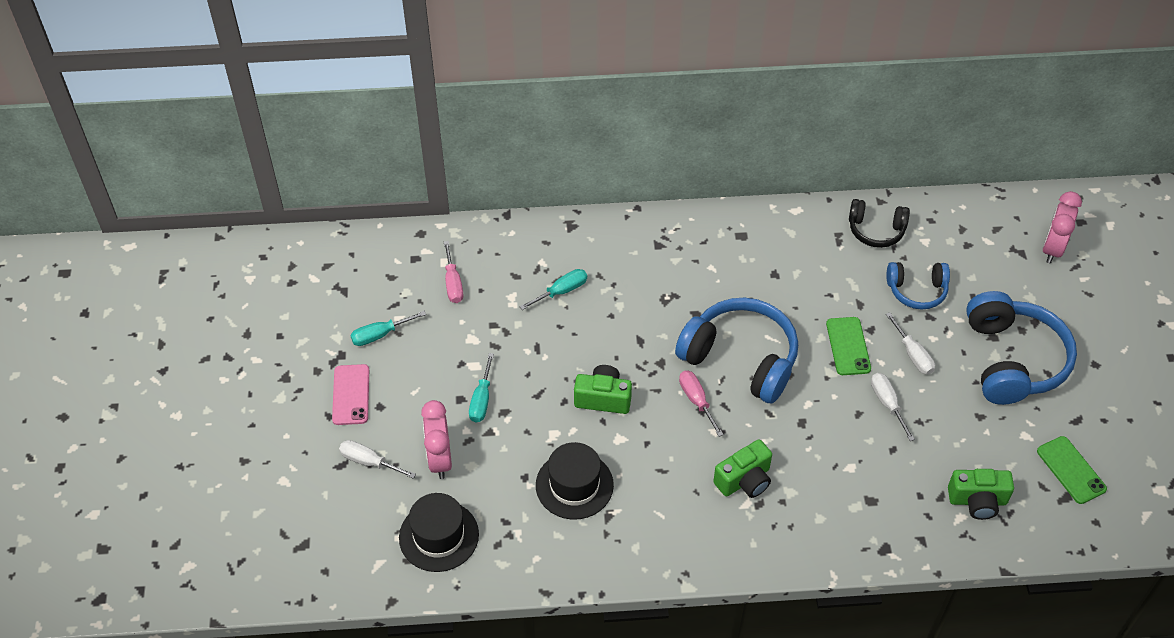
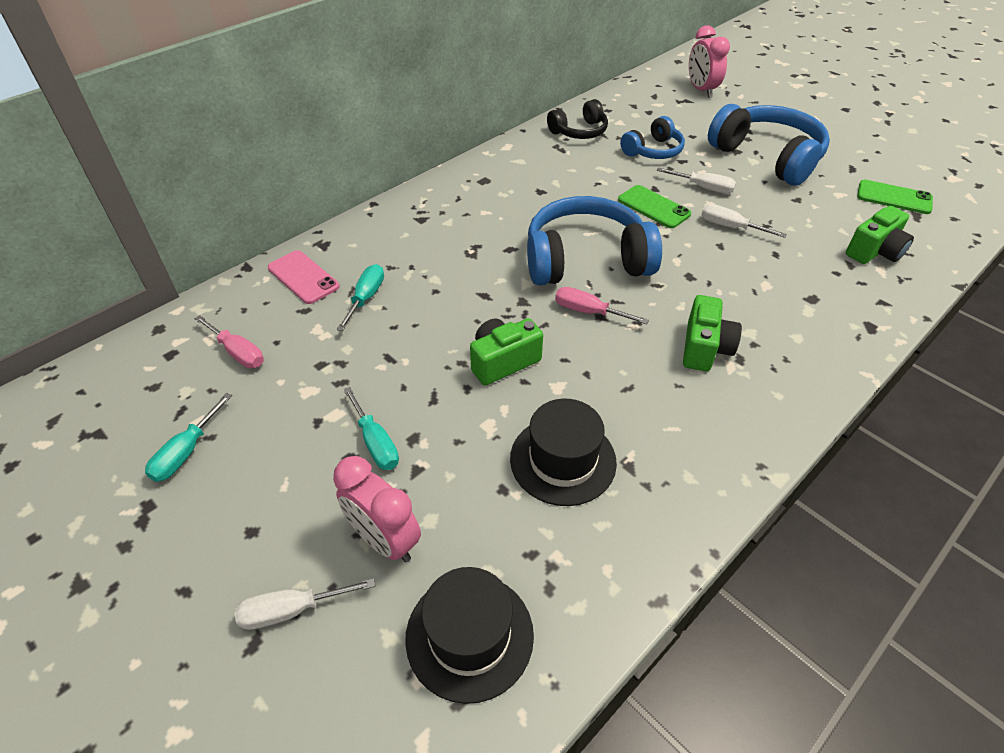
camera: 40 degrees left, 5 degrees down
pink phone [332,364,369,425] -> pink phone moved to [268,250,340,304]

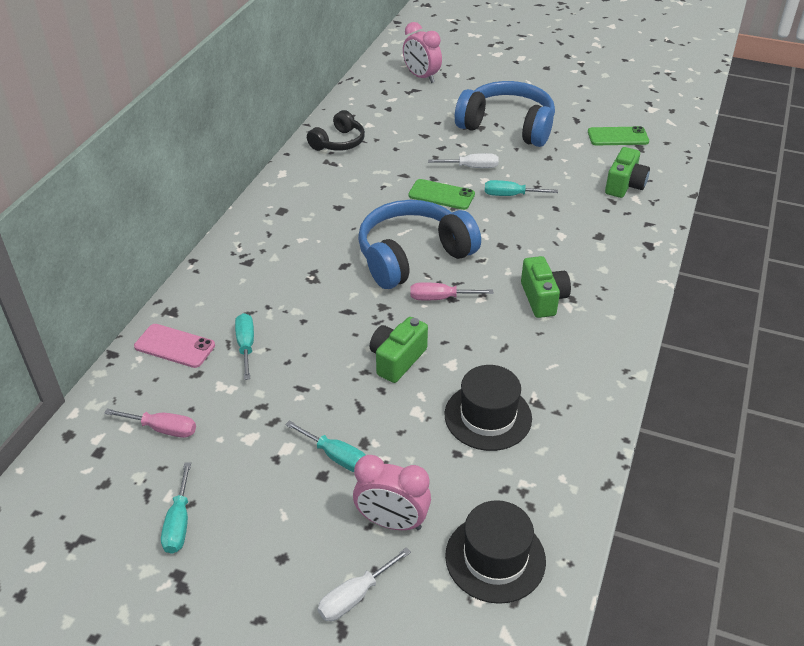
camera: 25 degrees left, 5 degrees down
blue headphones [620,116,685,159] -> none
white screwdriver [702,204,787,238] -> turquoise screwdriver [485,180,558,196]

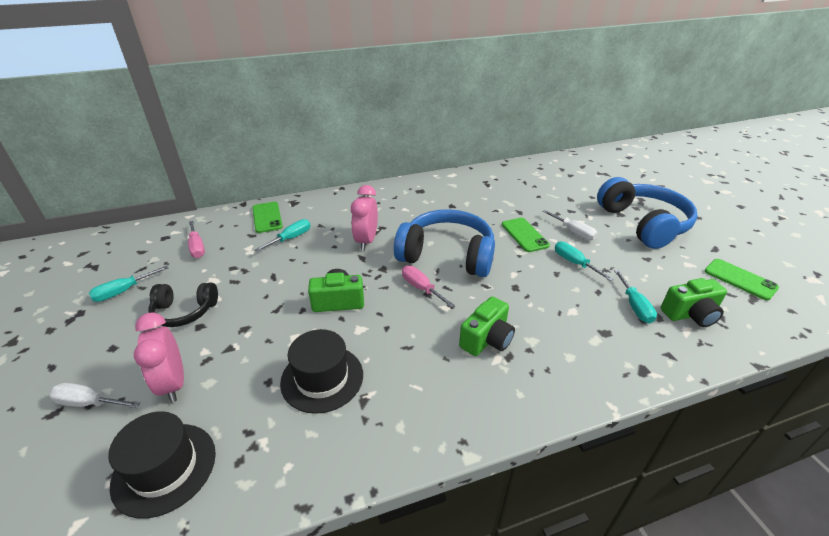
camera: 50 degrees right, 5 degrees down
pink phone [134,324,215,368] -> green phone [252,202,283,233]
turquoise screwdriver [285,421,366,472] -> turquoise screwdriver moved to [614,270,657,324]
black headphones [307,110,365,151] -> black headphones moved to [148,283,218,327]
pink clock [403,22,442,83] -> pink clock moved to [351,185,378,251]

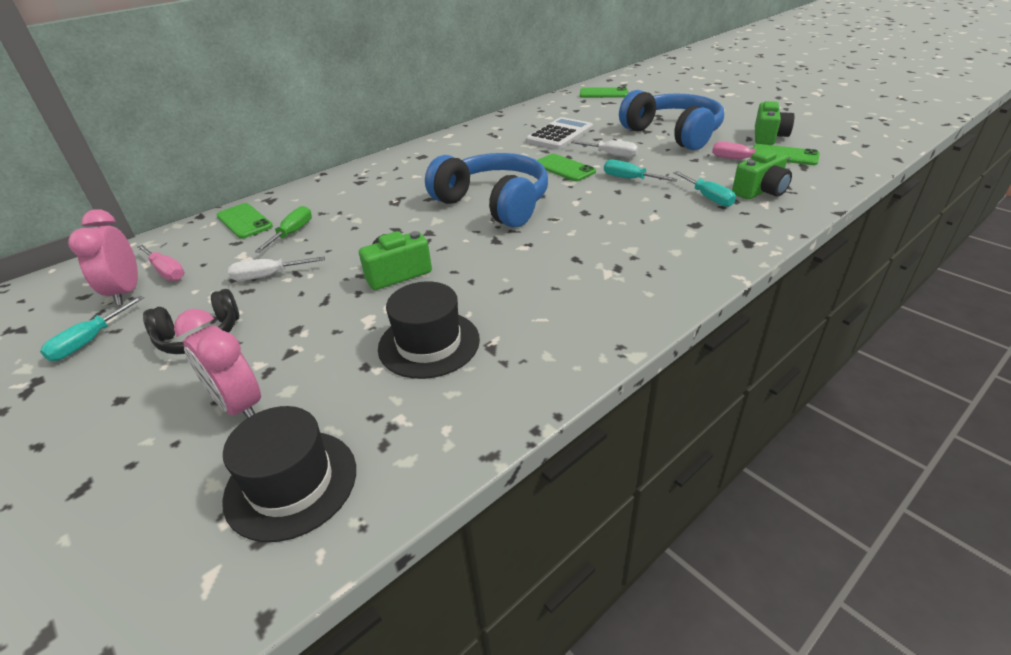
camera: 20 degrees left, 0 degrees up
white screwdriver [49,383,140,408] -> white screwdriver moved to [228,256,325,281]
turquoise screwdriver [255,219,311,252] -> green screwdriver [255,206,312,253]
pink clock [351,185,378,251] -> pink clock moved to [68,209,138,306]
blue headphones [394,209,495,277] -> blue headphones turned 45 degrees clockwise [425,153,548,228]
pink screwdriver [402,266,455,308] -> pink screwdriver moved to [712,142,790,160]
green camera [459,296,515,356] -> green camera moved to [755,101,795,145]
none -> white calculator [526,117,593,150]
none -> green phone [580,87,628,98]

